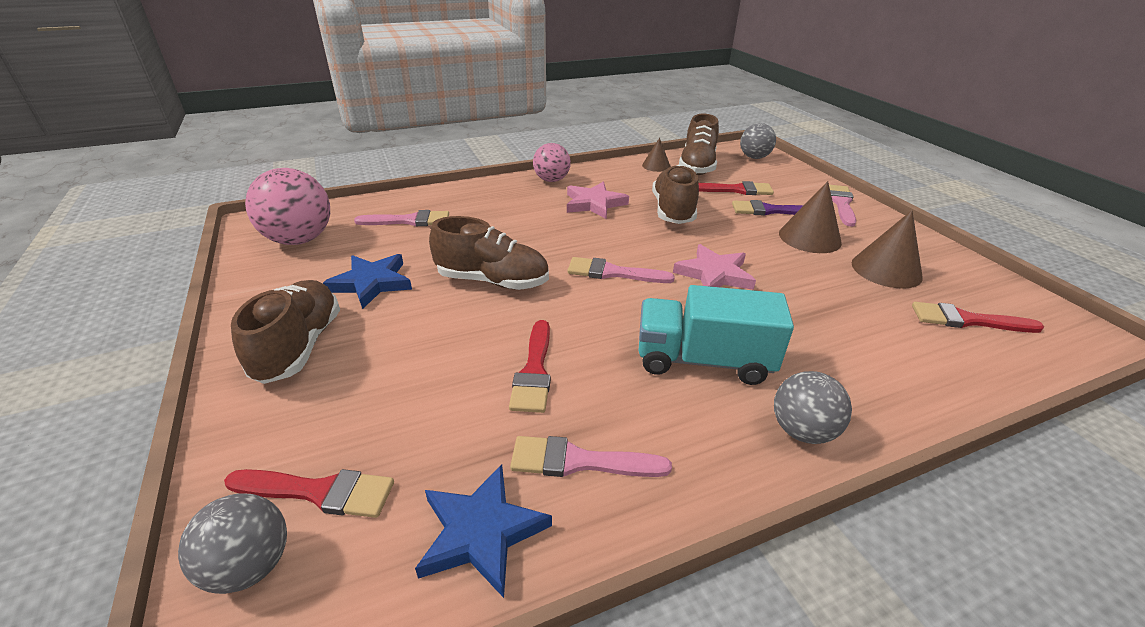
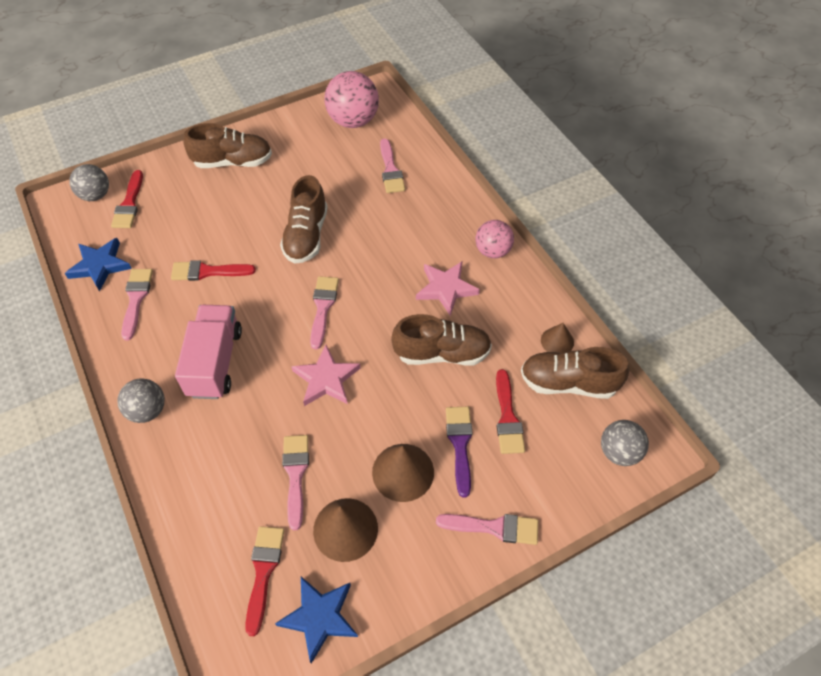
camera: 85 degrees right, 20 degrees up
blue star [323,254,412,309] -> blue star moved to [275,577,358,663]
turquoise truck [639,285,794,385] -> pink truck [175,305,242,399]
none -> pink brush [282,435,309,530]

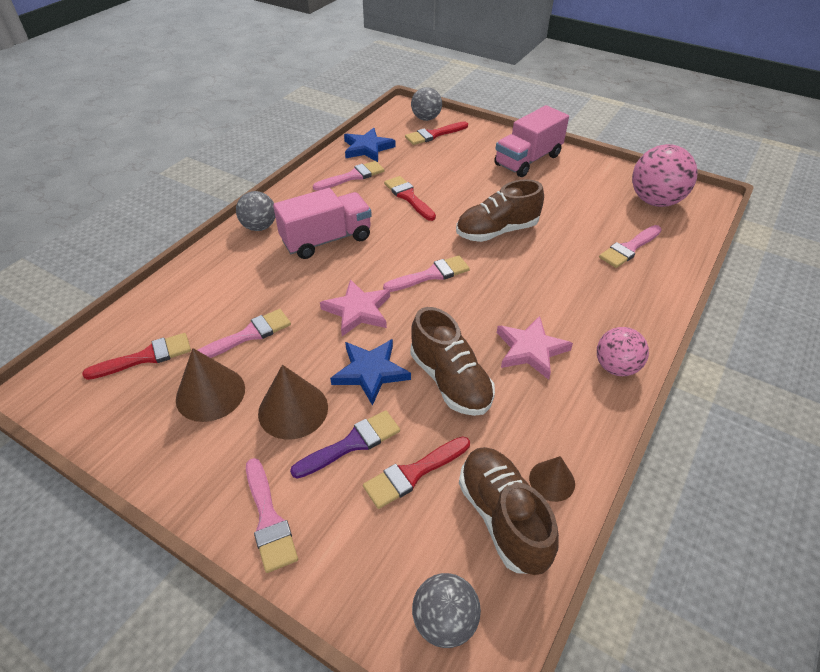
camera: 60 degrees right, 10 degrees down
brown shoe [183,123,272,168] -> pink truck [494,105,569,177]
blue star [275,577,358,663] -> blue star moved to [330,339,411,406]

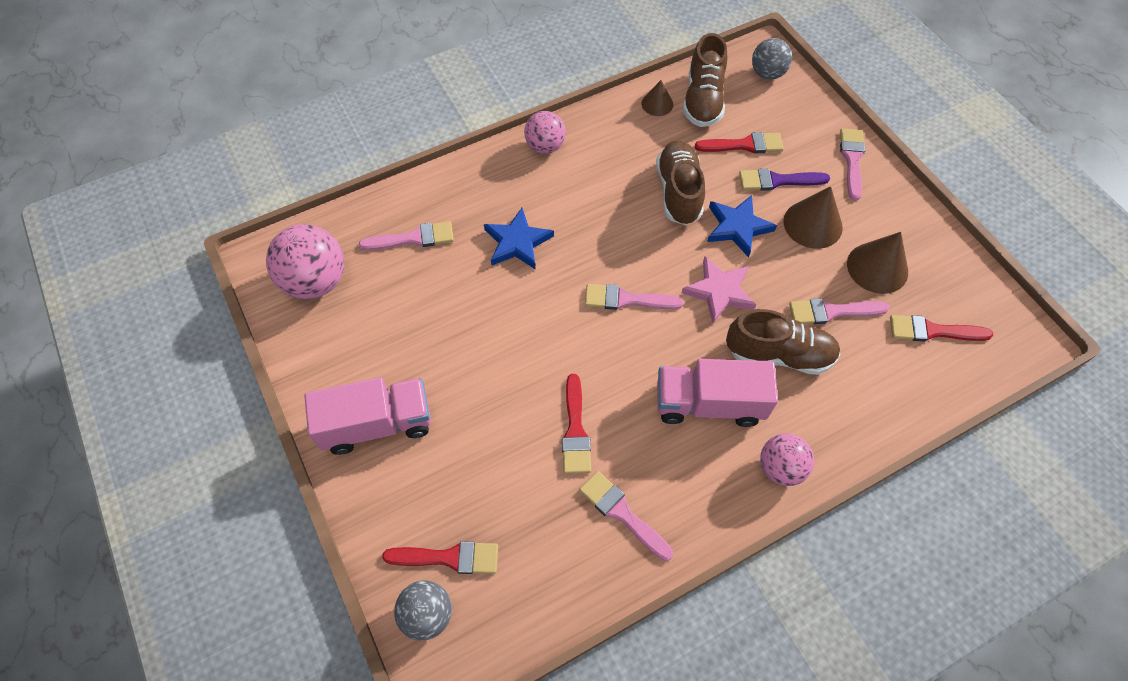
camera: 150 degrees left, 15 degrees up
grey ball [236,191,275,231] -> pink ball [760,434,814,486]
pink brush [313,161,385,191] -> pink brush turned 45 degrees clockwise [579,471,673,561]
blue star [344,128,396,162] -> blue star moved to [484,208,554,270]
brown shoe [456,179,544,242] -> brown shoe moved to [726,309,840,375]
pink star [497,316,573,380] -> none

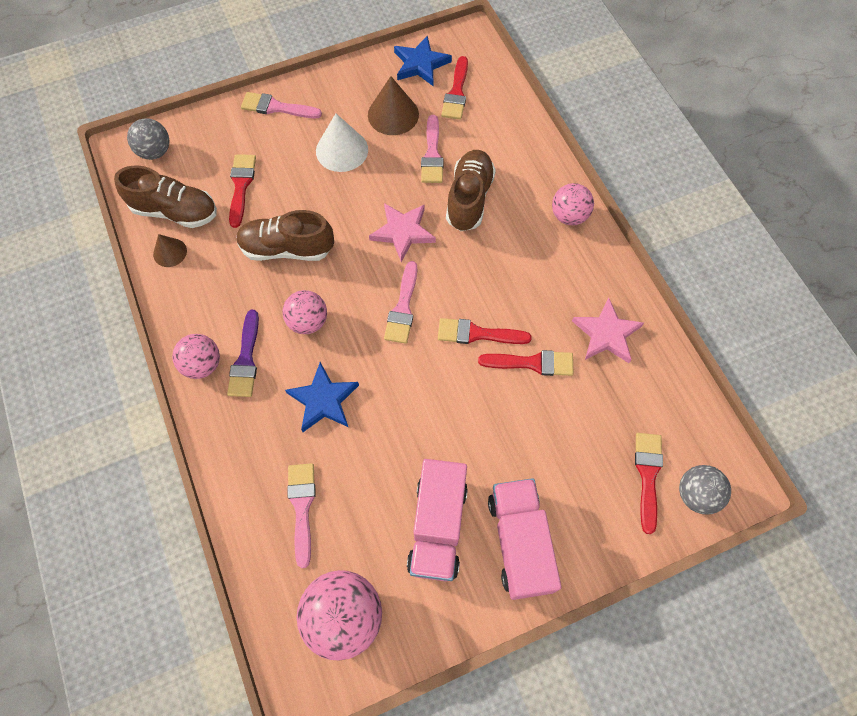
camera: 85 degrees left, 5 degrees up
pink brush [579,471,673,561] -> pink star [572,298,644,363]
pink truck [657,359,778,427] -> pink truck moved to [407,459,468,582]
blue star [707,195,777,257] -> blue star moved to [394,36,452,86]
purple brush [739,168,830,191] -> purple brush moved to [227,310,259,397]
brown cone [783,186,843,249] -> white cone [316,113,368,172]
none -> pink ball [282,290,327,334]
none -> red brush [438,318,532,344]

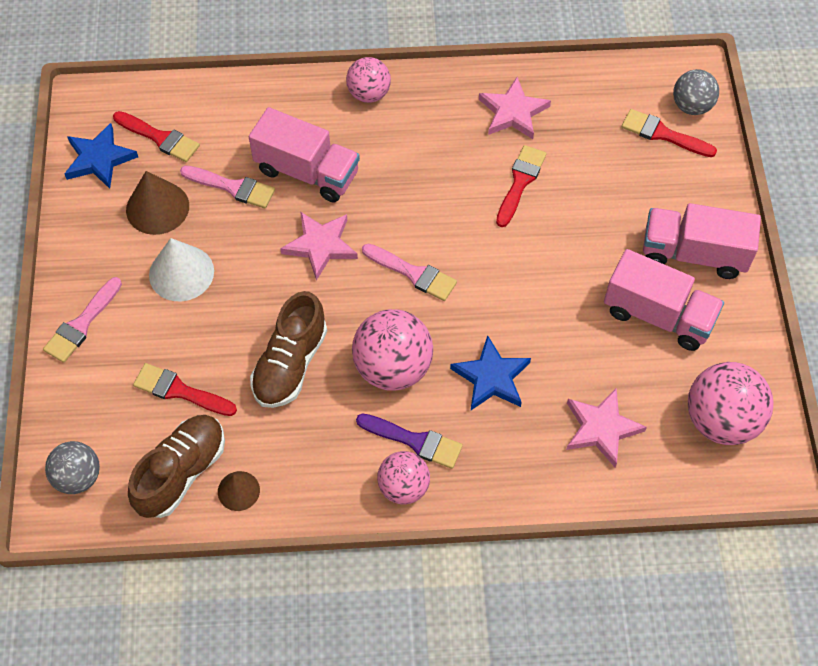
camera: 70 degrees left, 5 degrees down
pink ball [282,290,327,334] -> pink ball [352,309,433,391], size x1.60
pink brush [287,463,316,568] -> pink star [566,388,647,467]
red brush [438,318,532,344] -> none
brown shoe [446,150,496,231] -> pink truck [249,107,360,202]

